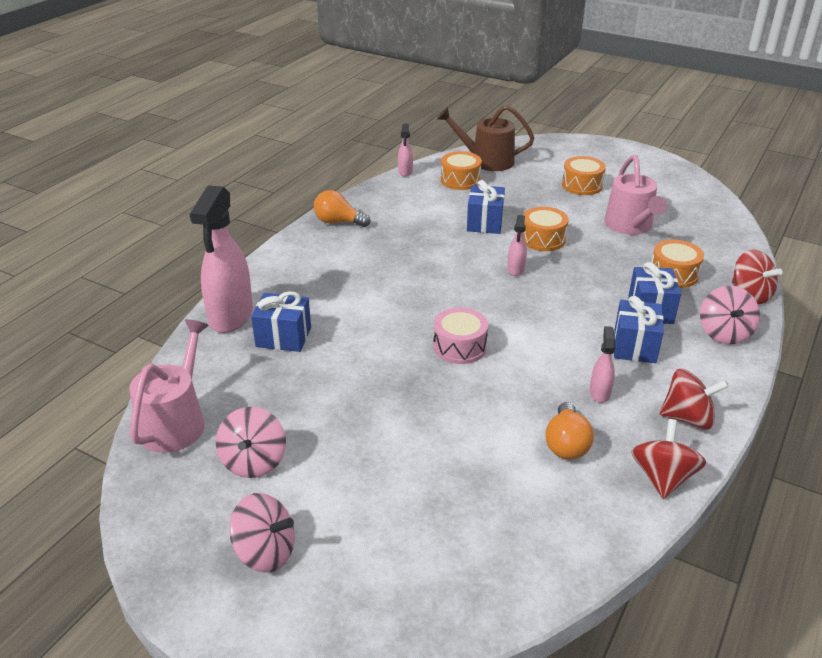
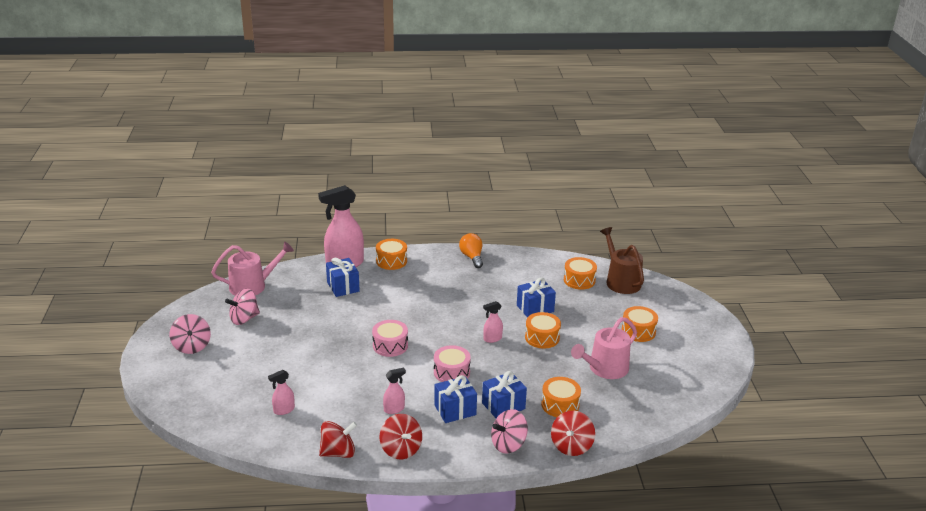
camera: 55 degrees right, 5 degrees down
pink spray bottle [398,124,413,176] -> pink spray bottle moved to [268,370,295,415]
orange light bulb [545,402,594,460] -> none
none -> orange drum [376,239,407,270]
none -> pink drum [434,345,471,382]

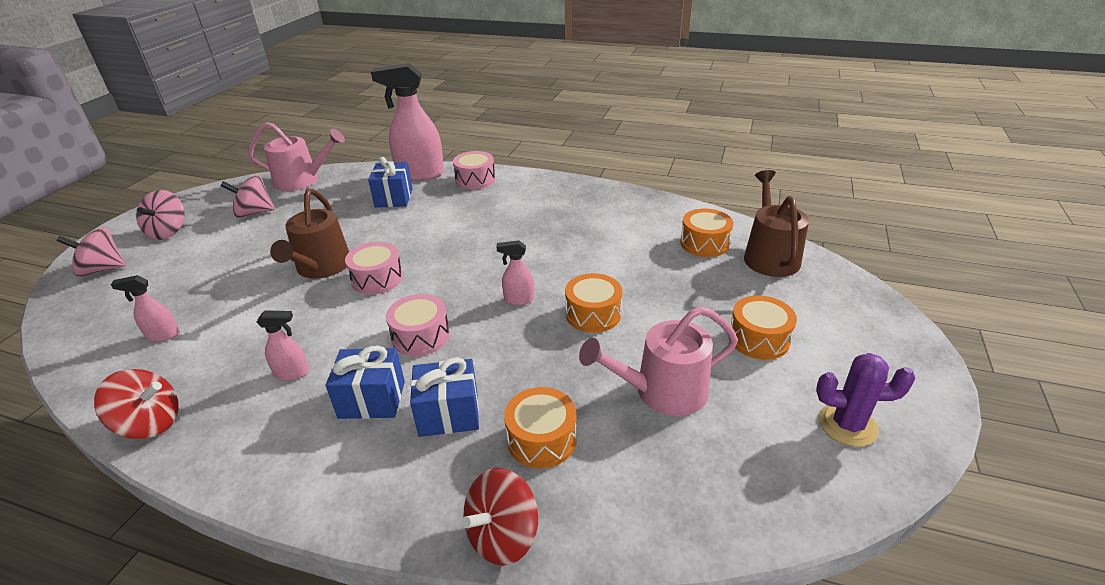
camera: 25 degrees right, 5 degrees up
orange drum [376,239,407,270] -> pink drum [453,151,495,189]
red spinning top [380,414,422,459] -> none
orange light bulb [459,233,483,268] -> none
pink spinning top [491,409,528,454] -> pink spinning top moved to [57,227,126,277]
blue gift [517,277,556,317] -> none
none -> brown watering can [270,188,349,279]
none -> purple cactus [816,353,916,447]

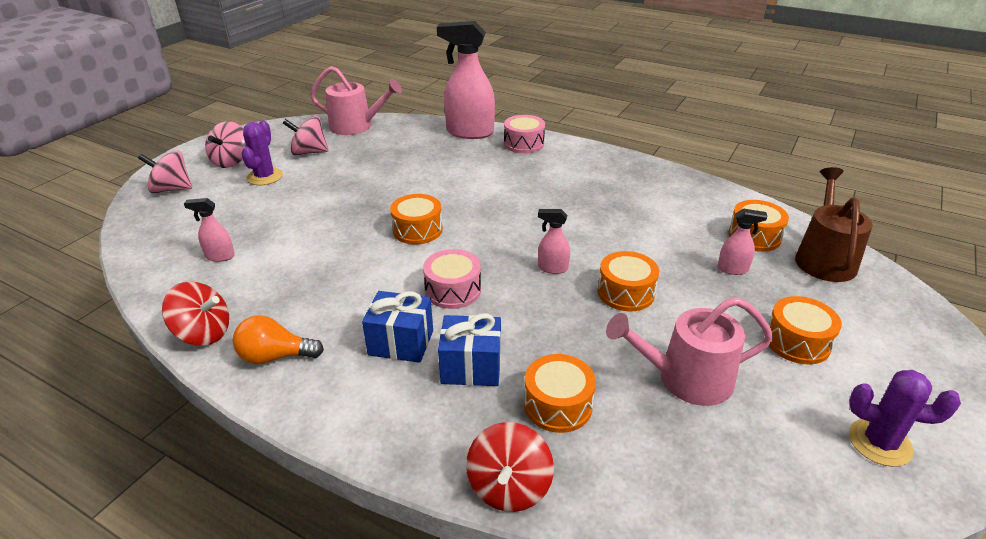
camera: 10 degrees right, 0 degrees up
pink spray bottle [257,310,309,381] -> pink spray bottle moved to [718,208,767,275]
brown watering can [270,188,349,279] -> none
pink drum [345,242,403,294] -> orange drum [390,194,443,244]
blue gift [368,157,413,208] -> none
red spinning top [462,468,538,566] -> red spinning top turned 45 degrees counterclockwise [466,422,554,512]
none -> orange light bulb [233,315,324,364]
none -> purple cactus [241,120,283,185]

